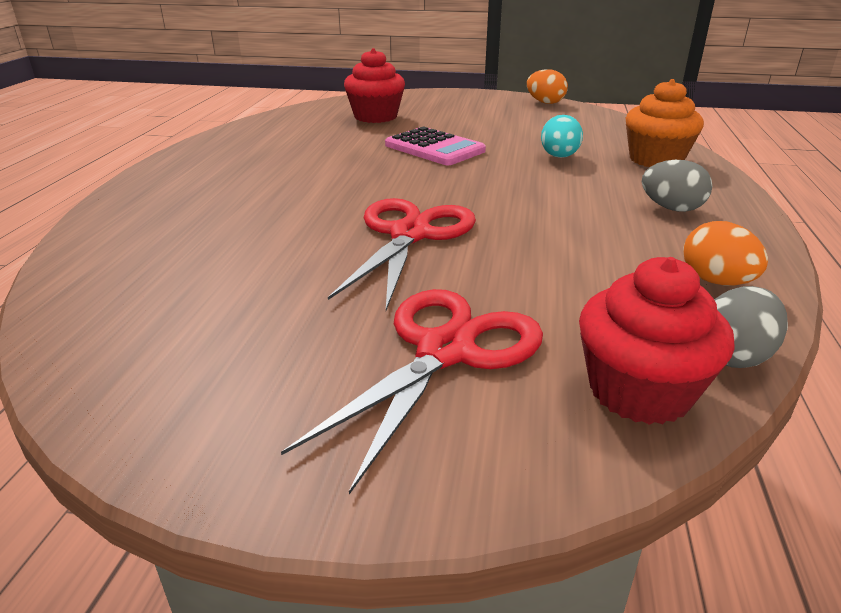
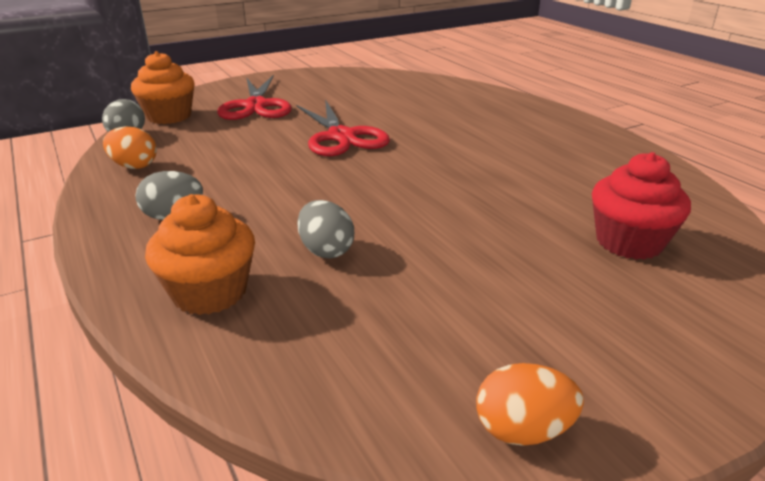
camera: 140 degrees right, 0 degrees up
pink calculator [385,126,486,165] -> none
turquoise egg [541,115,583,158] -> grey egg [297,200,354,259]
red cupcake [579,257,735,425] -> orange cupcake [131,51,195,124]

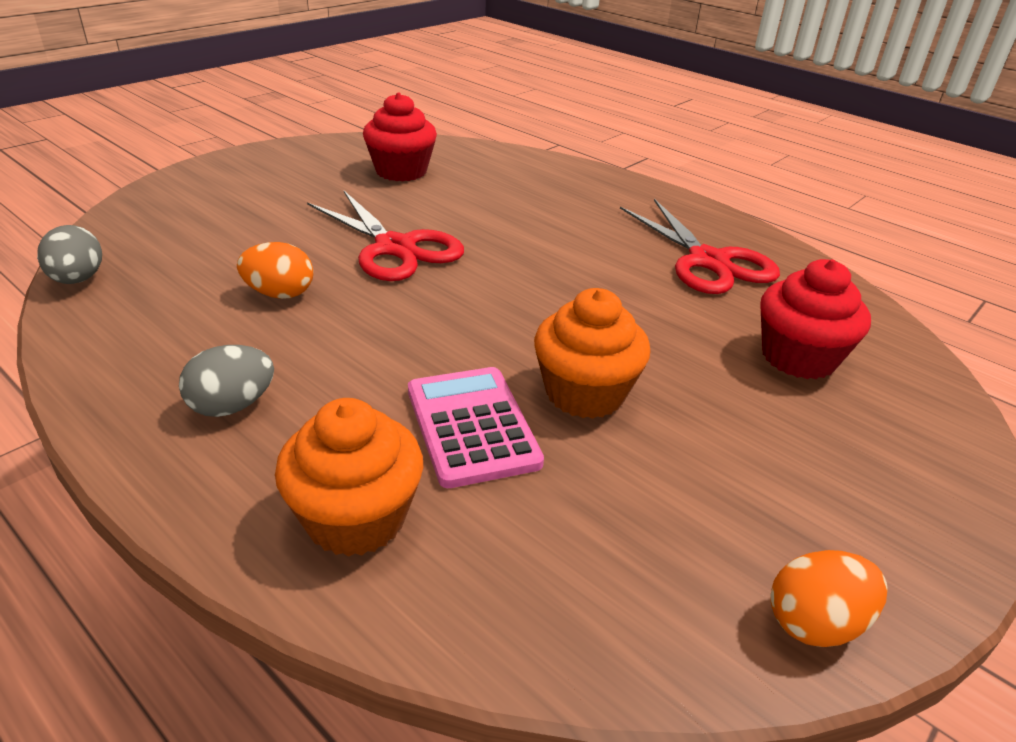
camera: 20 degrees left, 5 degrees up
orange egg [103,126,157,169] -> orange egg moved to [237,242,314,299]
orange cupcake [131,51,195,124] -> orange cupcake moved to [534,288,650,419]
red scissors [217,75,292,120] -> red scissors moved to [620,199,780,294]
grey egg [297,200,354,259] -> pink calculator [408,367,544,488]
none -> red cupcake [363,93,437,182]

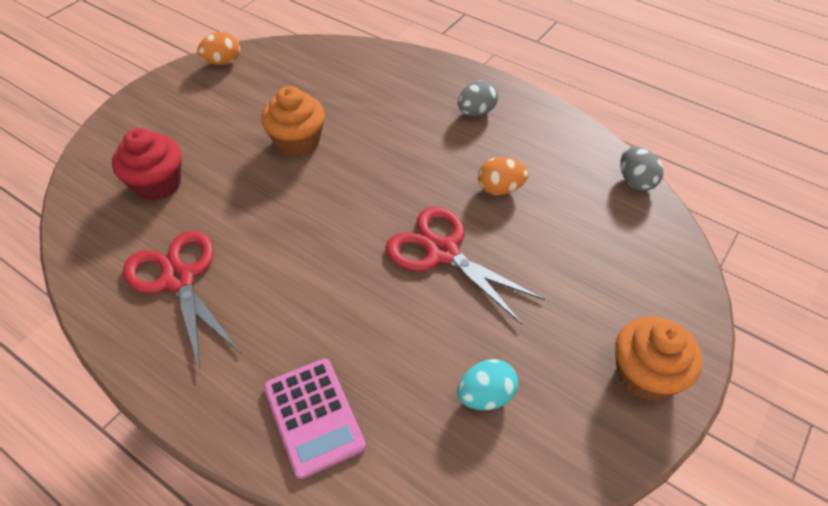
camera: 175 degrees right, 15 degrees up
orange cupcake [275,398,423,557] -> orange cupcake moved to [615,316,703,401]
red cupcake [363,93,437,182] -> turquoise egg [458,359,519,410]
pink calculator [408,367,544,488] -> pink calculator moved to [264,358,366,479]

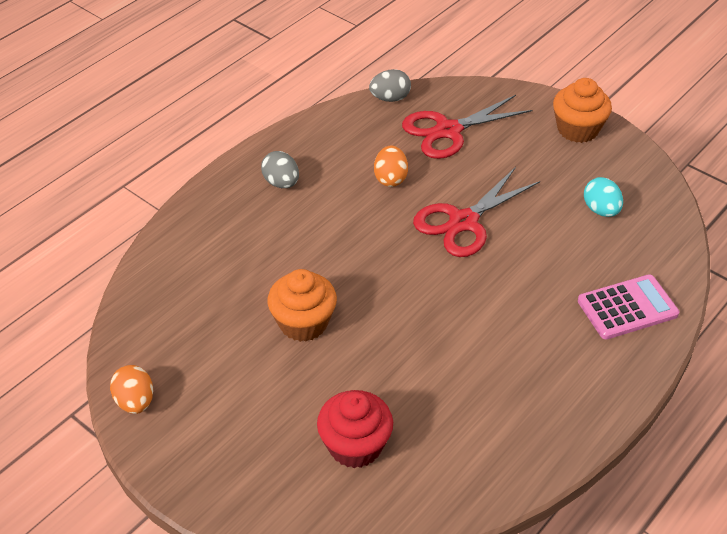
camera: 85 degrees left, 5 degrees down
red scissors [123,231,240,371] -> red scissors moved to [402,95,533,159]

